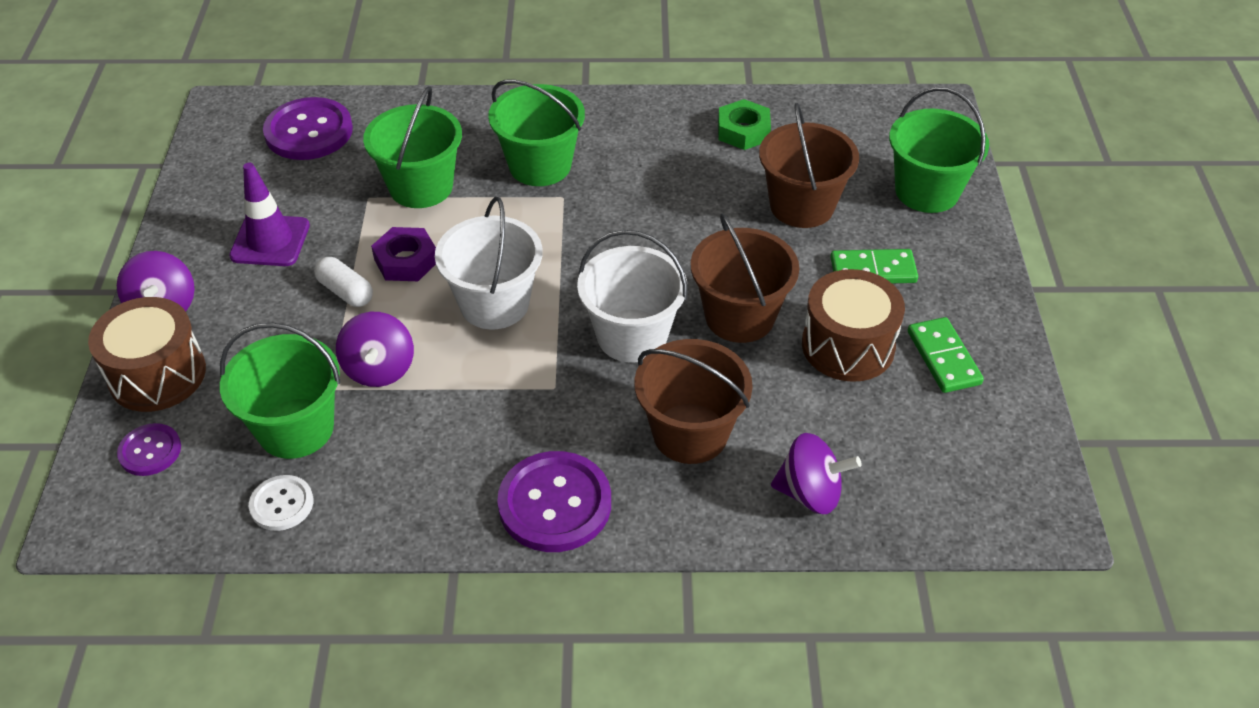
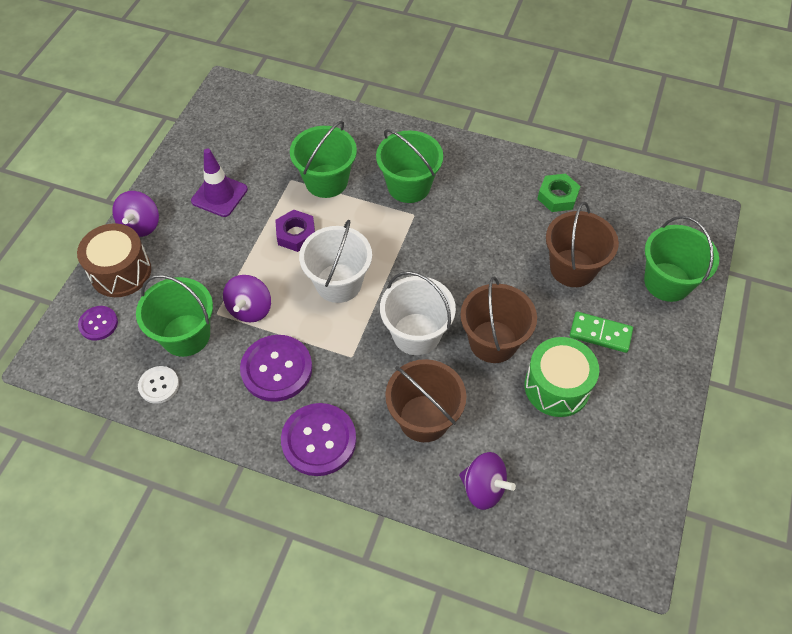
camera: 20 degrees right, 10 degrees up
purple button [263,97,353,160] -> purple button moved to [240,335,312,402]
white capsule [314,257,373,307] -> none
brown drum [802,269,905,382] -> green drum [525,337,599,417]
green domino [908,317,984,393] -> none

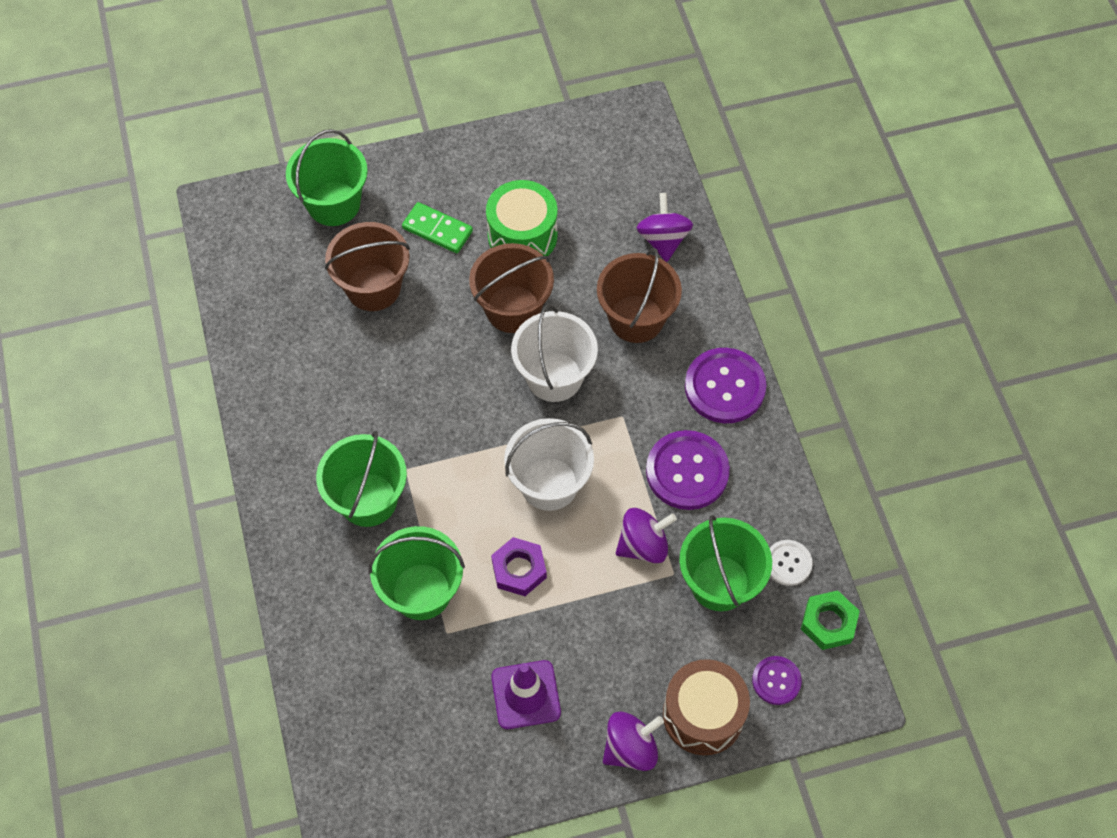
camera: 125 degrees left, 5 degrees up
green nut [537,174,581,212] -> green nut moved to [801,590,860,650]
green domino [570,312,633,353] -> green domino turned 45 degrees counterclockwise [402,202,473,253]

